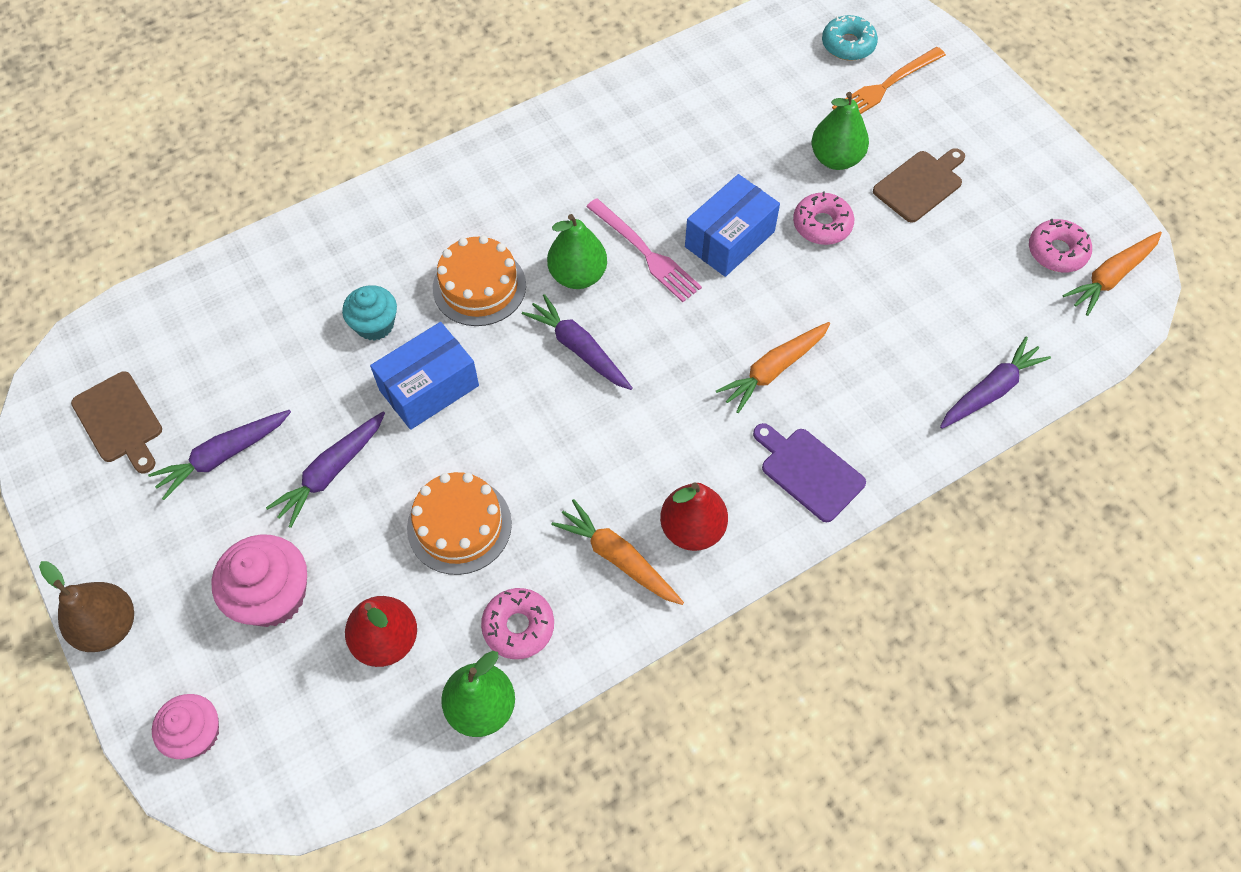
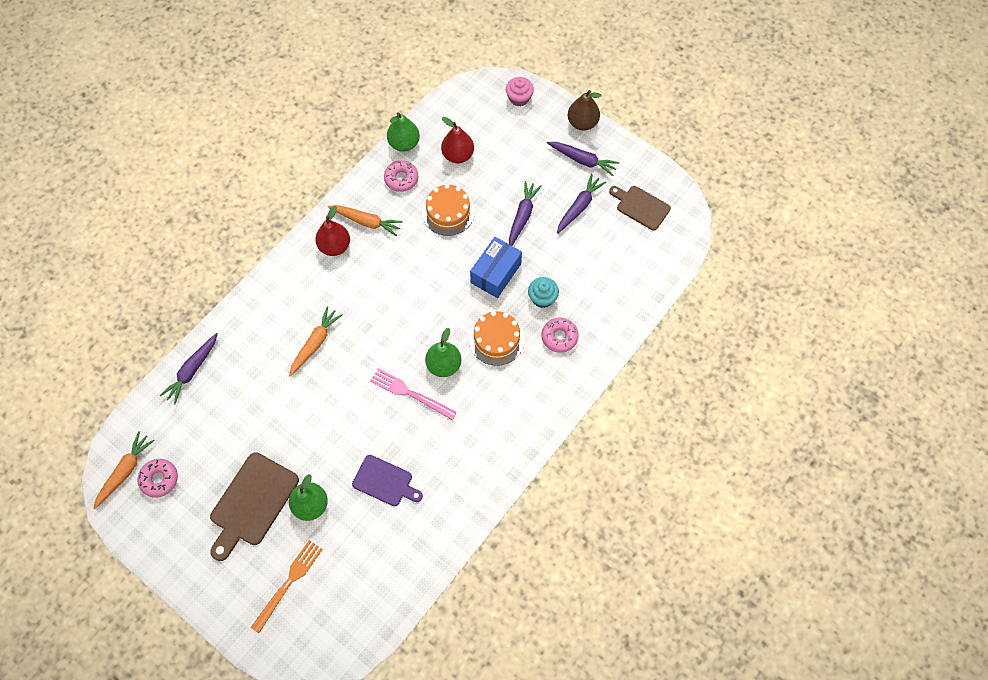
camera: 160 degrees right, 5 degrees up
pink cupcake [211,534,307,627] -> none
purple carrot [522,294,633,390] -> purple carrot moved to [547,142,619,176]
blue box [685,174,780,277] -> none
purple cutting board [753,423,866,522] -> purple cutting board moved to [352,455,423,506]
pink donut [793,192,854,245] -> pink donut moved to [542,318,579,353]
turquoise donut [822,15,878,61] -> none
brown cutting board [873,148,965,223] -> brown cutting board [210,452,299,561], size x1.55

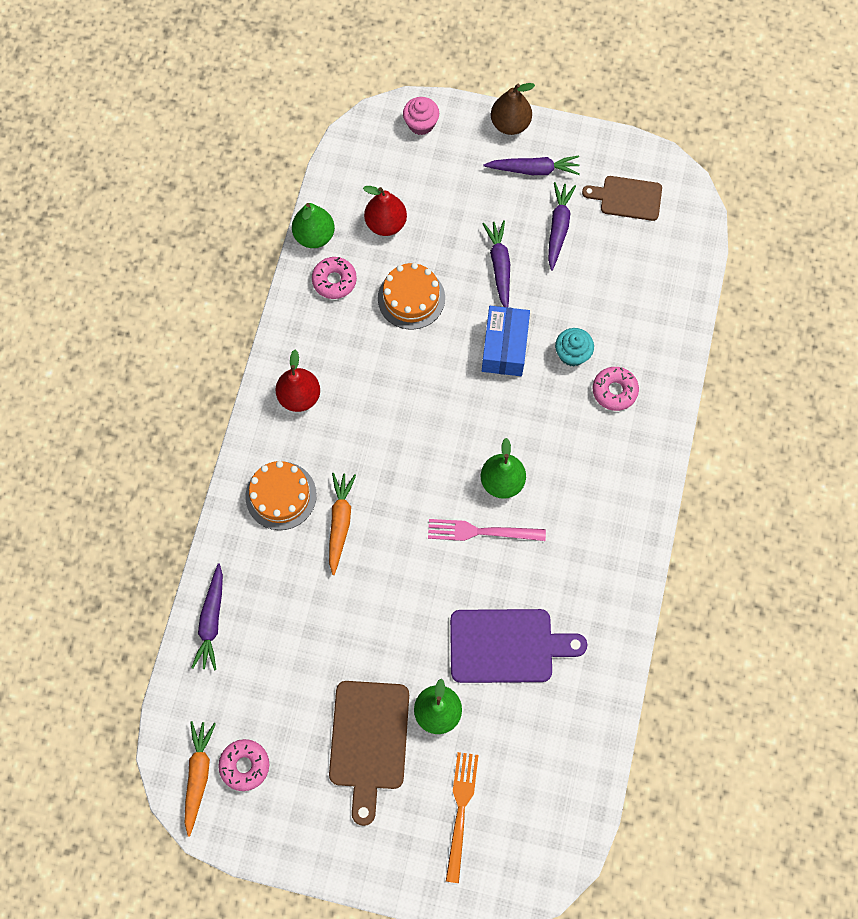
camera: 25 degrees left, 5 degrees up
orange carrot [328,205,403,236] -> none
purple cutting board [352,455,423,506] -> purple cutting board [450,609,587,683], size x1.55
orange cake [469,311,525,366] -> orange cake moved to [245,461,317,530]

